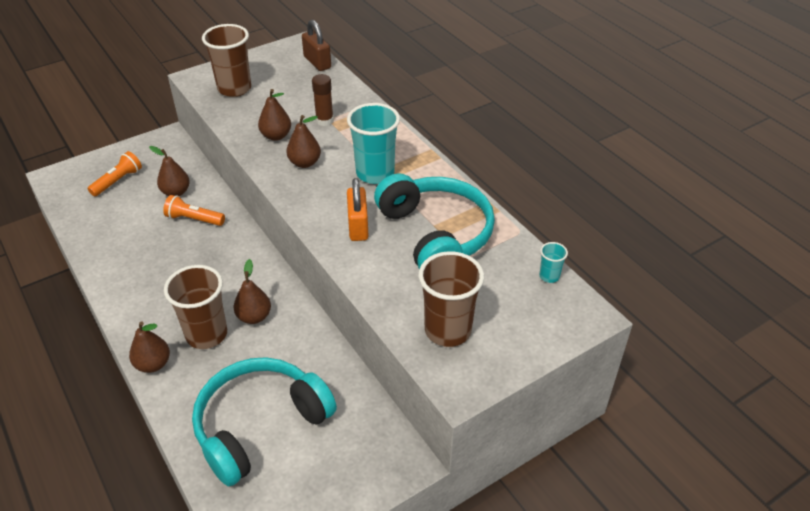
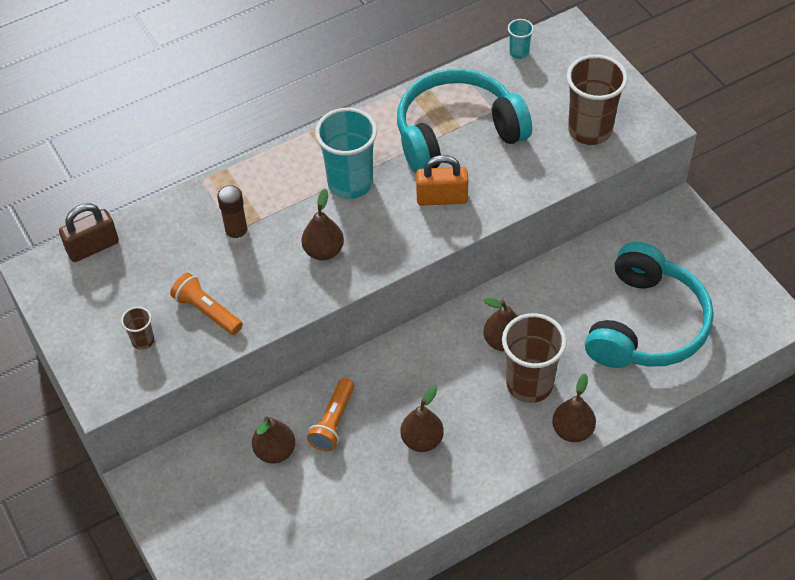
camera: 85 degrees left, 10 degrees up
orange flashlight [87,151,142,196] -> orange flashlight moved to [170,273,243,335]
turquoise headphones [192,357,337,486] -> turquoise headphones turned 120 degrees counterclockwise [585,242,714,368]
brown cup [202,24,251,97] -> brown cup [121,307,154,350], size x0.46
brown pear [258,89,291,141] -> brown pear moved to [400,386,444,452]

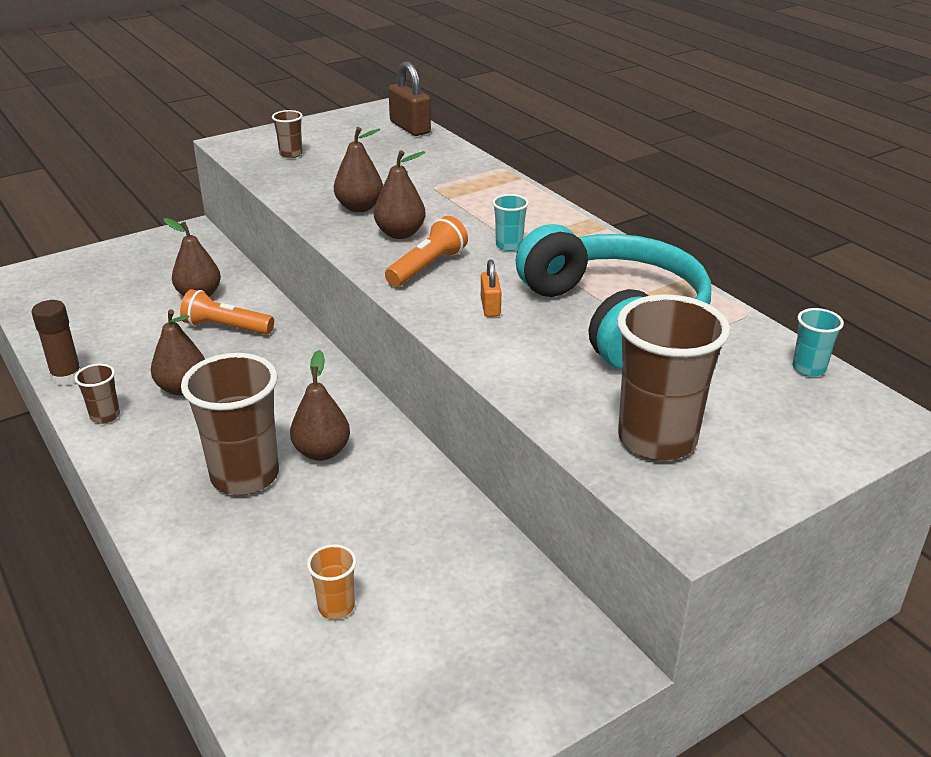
camera: 85 degrees right, 20 degrees down
orange flashlight [170,273,243,335] -> orange flashlight moved to [385,216,468,287]
brown glue stick [217,185,249,244] -> brown glue stick moved to [31,300,81,386]
turquoise cup [315,108,377,199] -> turquoise cup [492,194,529,251], size x0.46
orange padlock [416,155,468,206] -> orange padlock [481,259,501,317], size x0.57
brown pear [552,374,596,442] -> brown pear moved to [334,127,383,212]
turquoise headphones [585,242,714,368] -> orange cup [307,544,357,619]
none -> brown cup [74,364,120,424]

